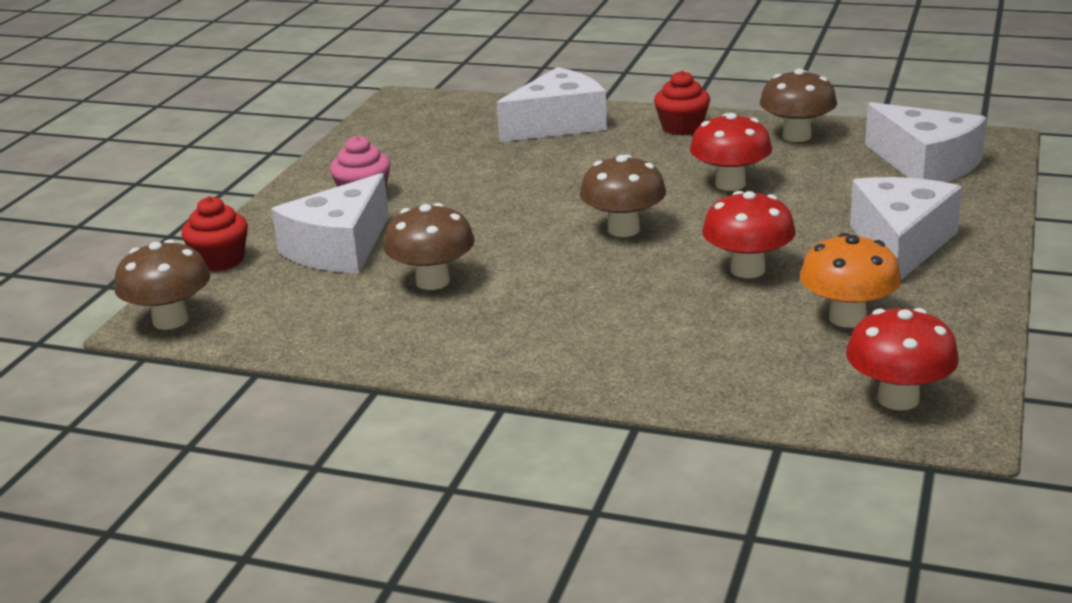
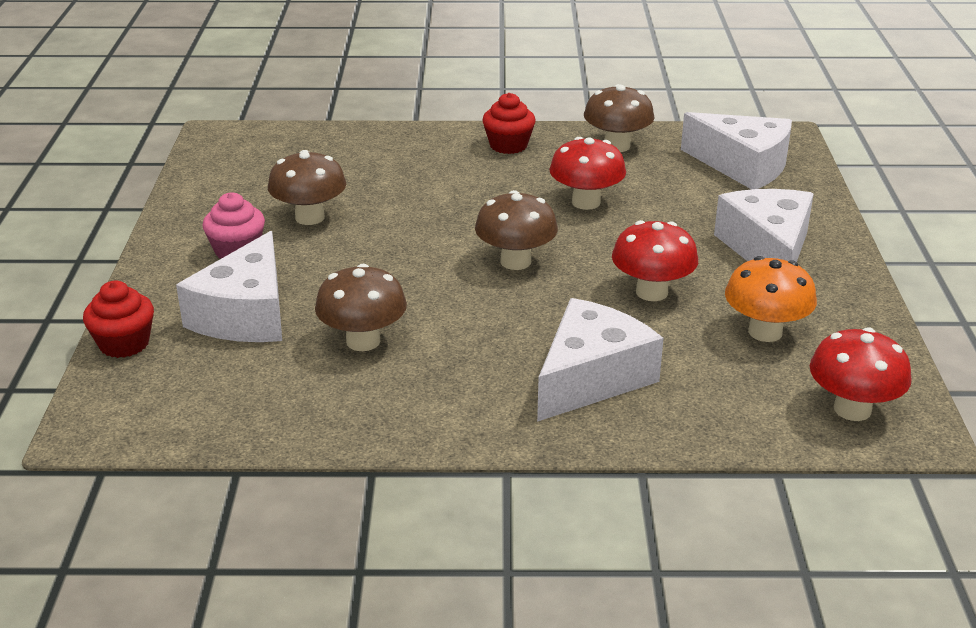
camera: 20 degrees left, 5 degrees up
brown mushroom [114,239,211,330] -> brown mushroom moved to [268,150,346,225]
white cheese [497,67,607,142] -> white cheese moved to [537,298,664,422]

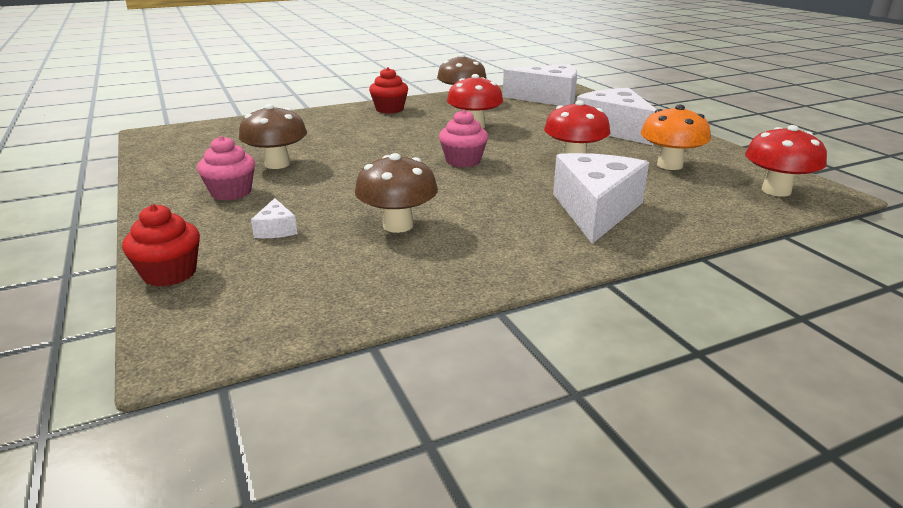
camera: 25 degrees left, 5 degrees down
white cheese [176,231,282,342] -> white cheese [251,198,298,238], size x0.43
brown mushroom [475,190,558,270] -> pink cupcake [439,110,488,167]

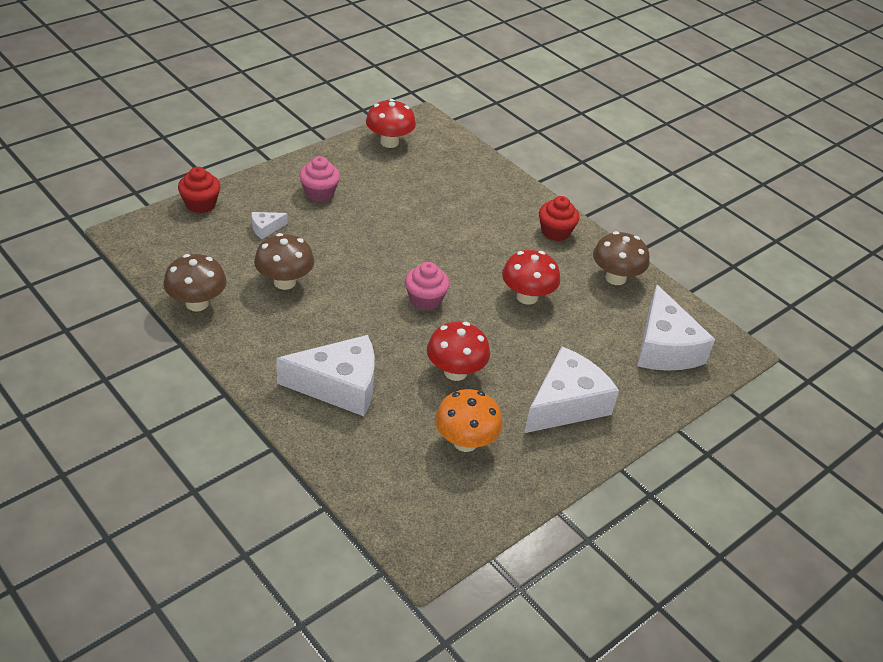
camera: 70 degrees right, 15 degrees up
brown mushroom [239,104,307,169] -> brown mushroom moved to [164,254,226,311]
red mushroom [745,125,827,197] -> red mushroom moved to [366,99,416,148]

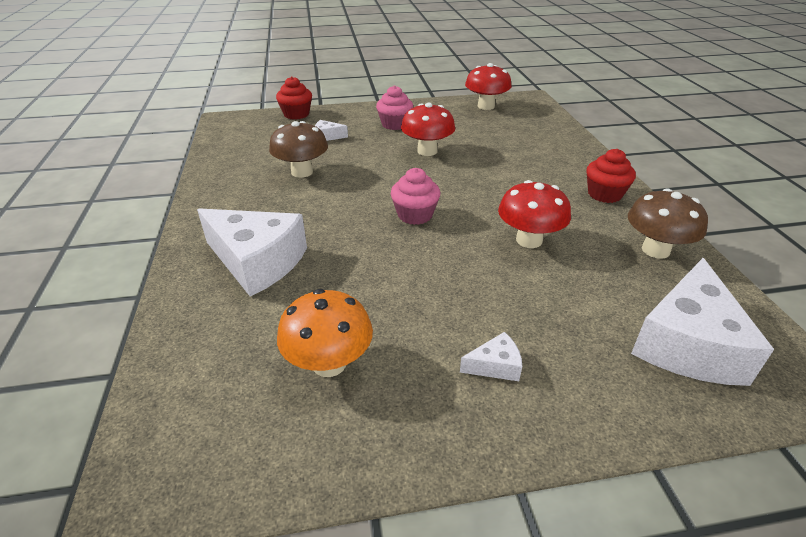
camera: 35 degrees right, 5 degrees down
brown mushroom [164,254,226,311] -> none
red mushroom [427,322,490,381] -> red mushroom moved to [401,103,455,156]
white cheese [524,347,619,433] -> white cheese [460,332,522,381], size x0.43

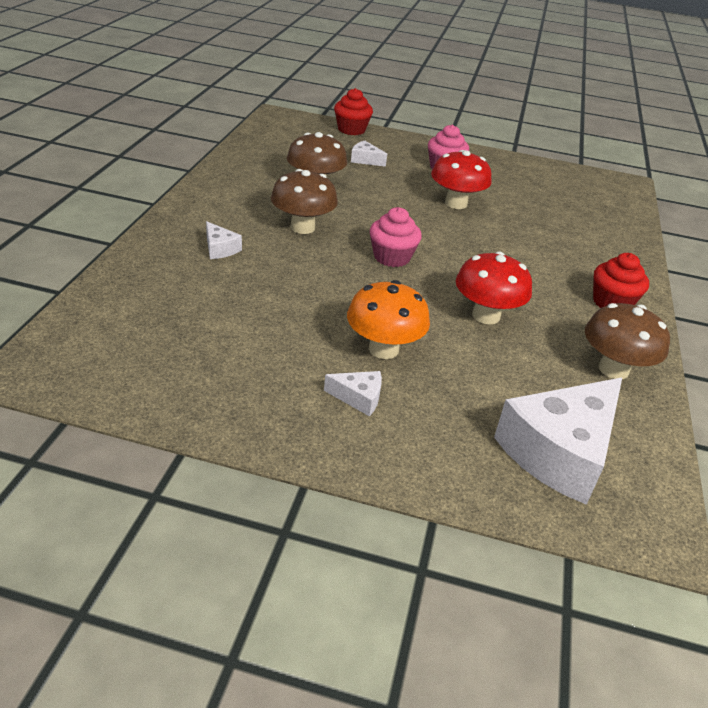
camera: 20 degrees right, 0 degrees up
white cheese [197,208,307,297] -> white cheese [206,221,242,259], size x0.43
orange mushroom [277,289,373,377] -> orange mushroom moved to [347,280,430,359]
red mushroom [465,63,512,110] -> none
none -> brown mushroom [271,169,338,234]

